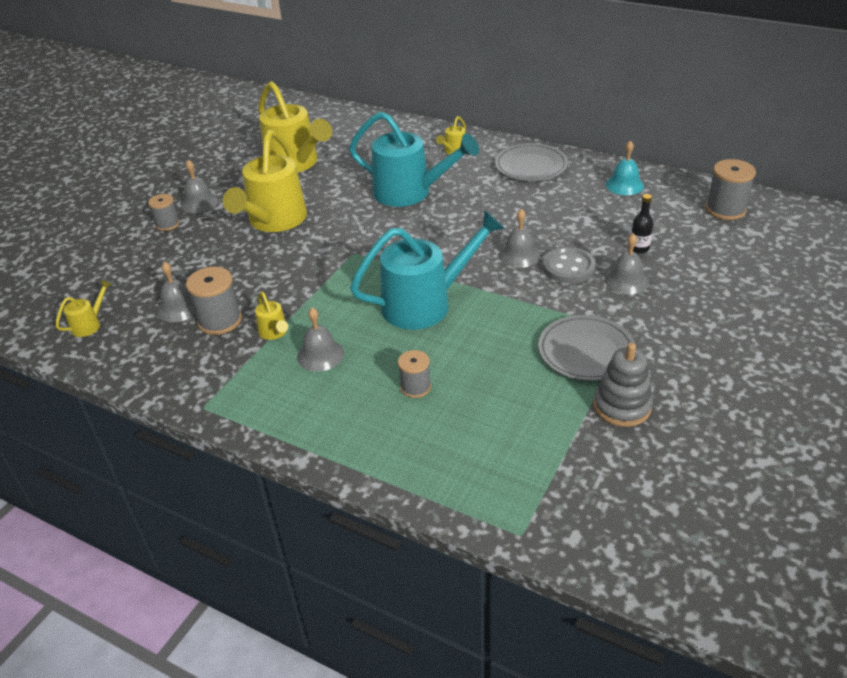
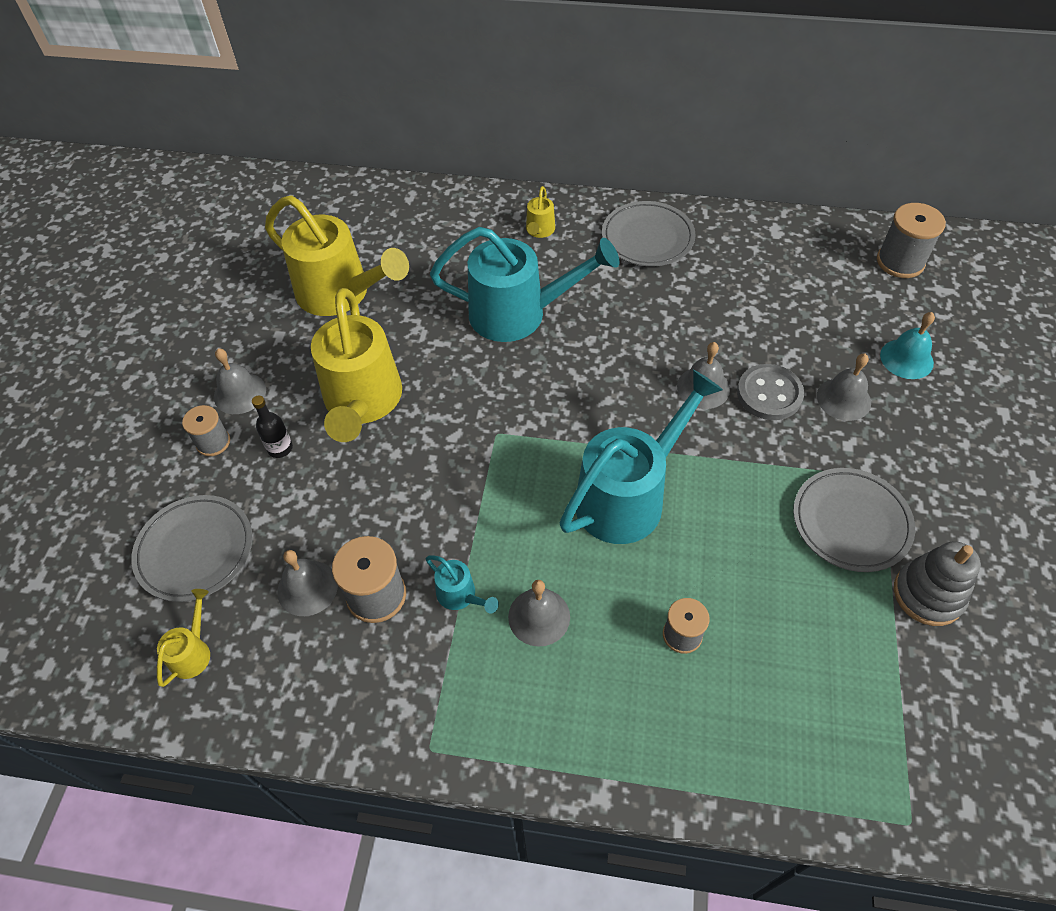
camera: 20 degrees left, 15 degrees up
yellow watering can [255,292,288,340] -> turquoise watering can [426,555,499,614]
turquoise bell [606,140,644,195] -> turquoise bell moved to [880,312,935,379]
black bottle [631,194,654,254] -> black bottle moved to [252,396,293,458]
none -> grey plate [131,495,253,602]

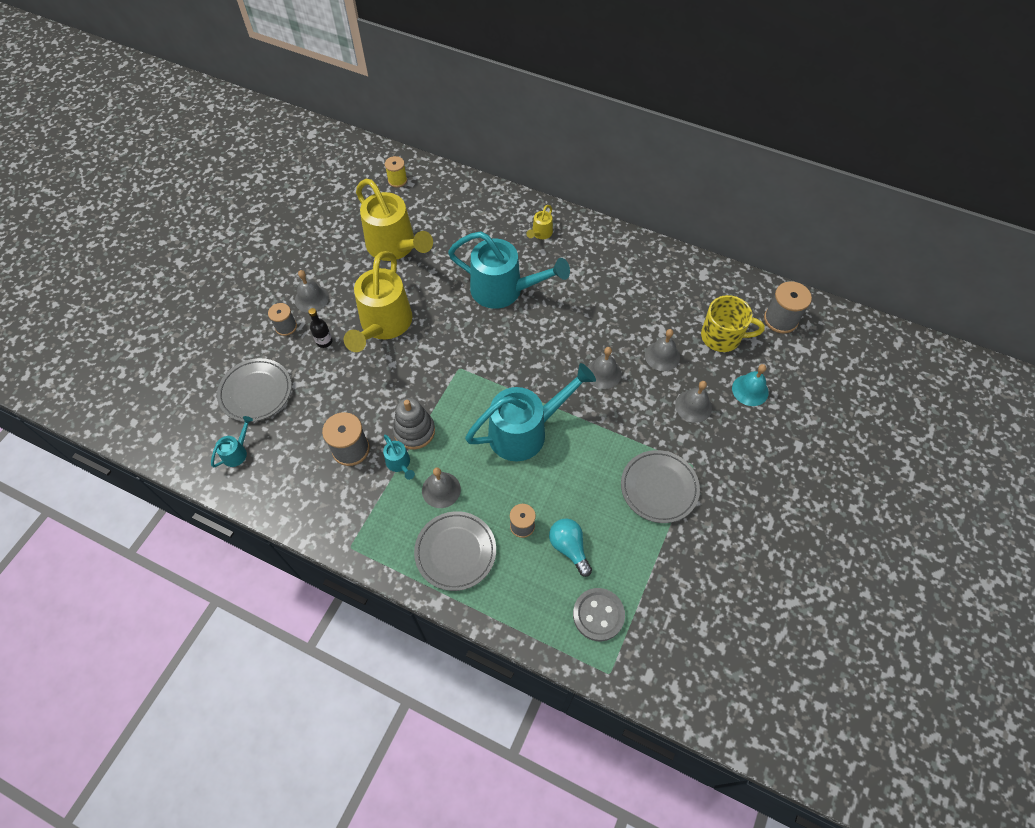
camera: 15 degrees right, 5 degrees up
yellow watering can [157,589,210,687] -> turquoise watering can [211,416,253,467]
grey bell [277,550,338,616] -> grey bell moved to [645,329,680,371]
grey plate [602,201,696,266] -> grey plate moved to [414,511,496,591]
grey button [737,364,804,420] -> grey button moved to [573,588,625,641]
grey stacking toy [894,542,981,626] -> grey stacking toy moved to [393,398,435,449]
none -> yellow spool [385,156,407,187]
none -> turquoise light bulb [549,518,592,577]
none -> yellow mug [701,295,765,352]

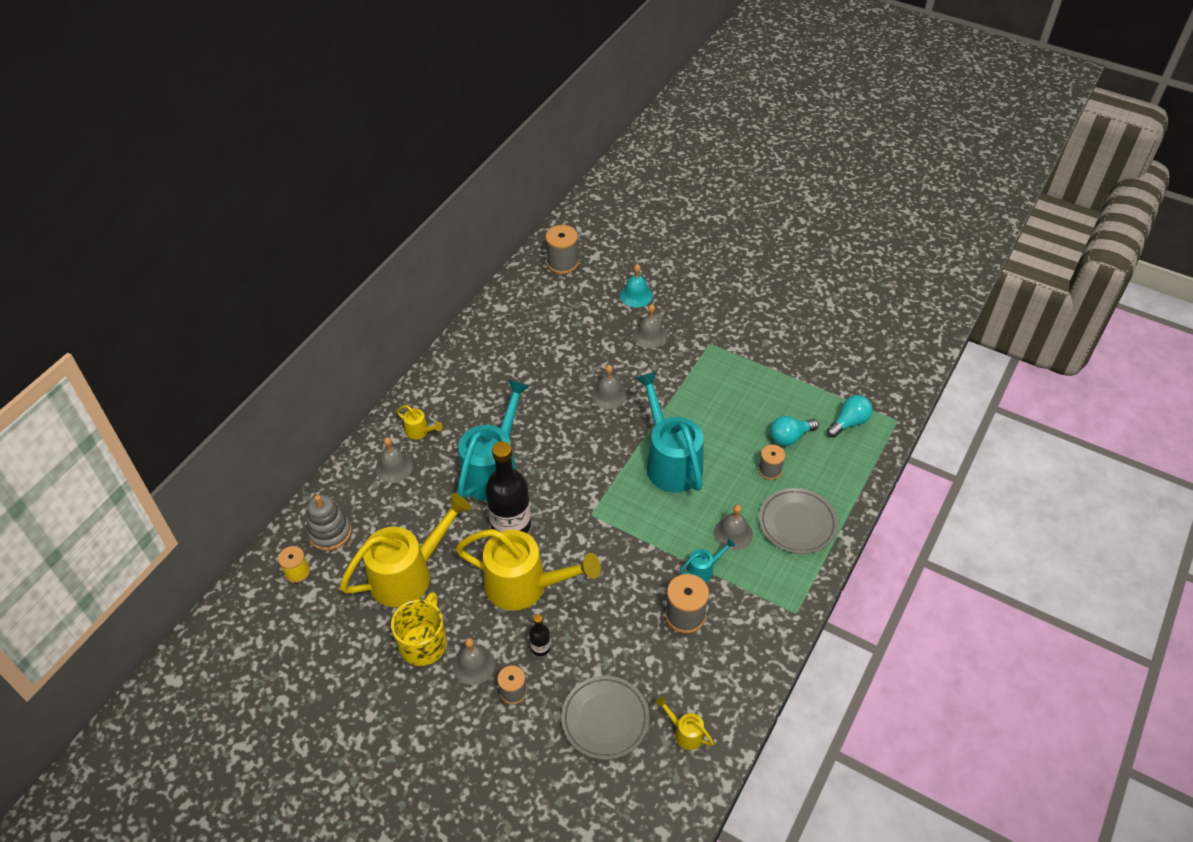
camera: 85 degrees left, 10 degrees down
turquoise watering can [211,416,253,467] -> yellow watering can [655,696,714,750]
grey stacking toy [393,398,435,449] -> grey stacking toy moved to [306,495,351,551]
grey button [573,588,625,641] -> turquoise light bulb [827,395,873,438]
grey plate [621,450,700,523] -> none
grey bell [645,329,680,371] -> grey bell moved to [376,437,413,483]
yellow mug [701,295,765,352] -> yellow mug moved to [391,592,447,666]
none -> black bottle [485,441,531,533]

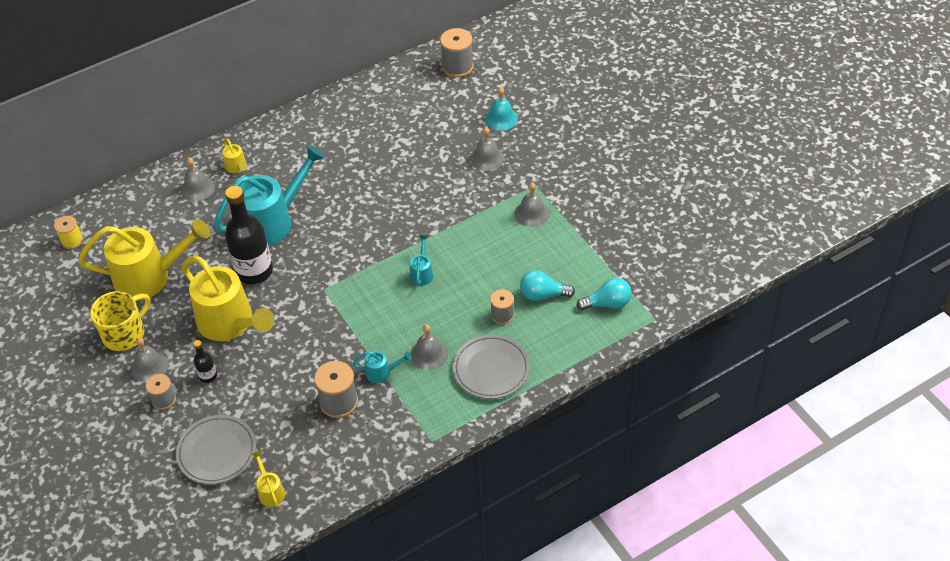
camera: 30 degrees right, 0 degrees up
grey stacking toy [306,495,351,551] -> none
grey bell [591,365,627,409] -> grey bell moved to [515,182,550,227]
turquoise watering can [636,371,703,493] -> turquoise watering can [410,235,433,286], size x0.43

